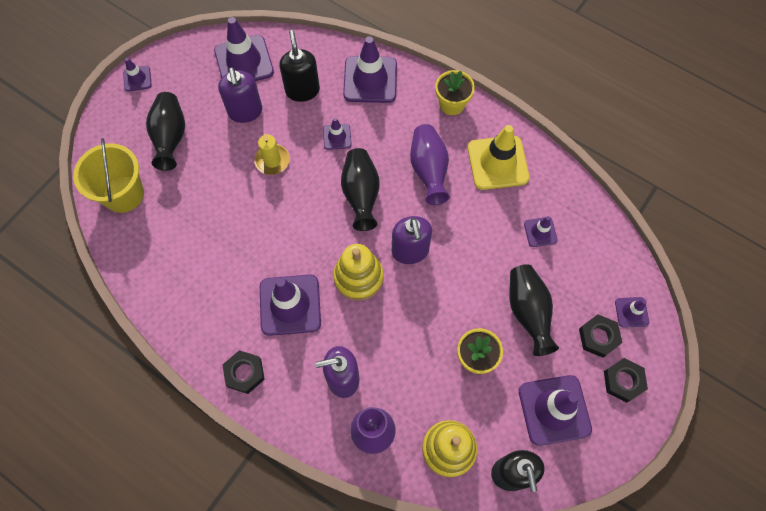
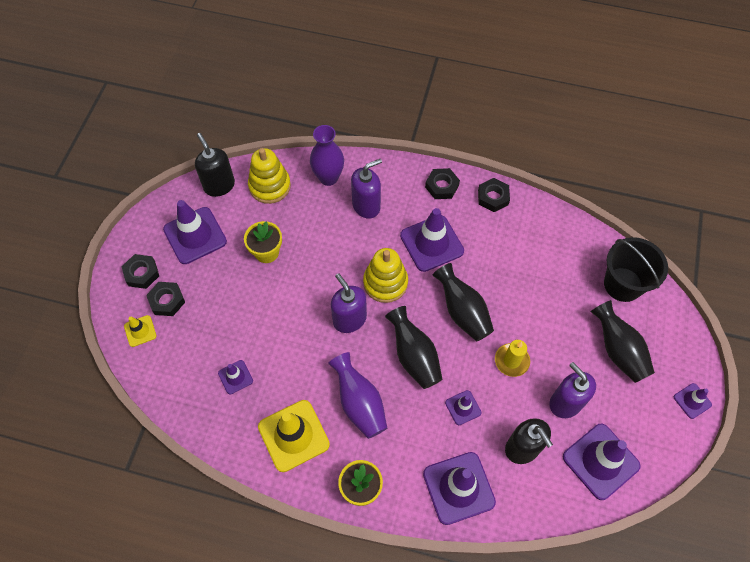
camera: 160 degrees right, 5 degrees down
yellow bucket [73,138,144,213] -> black bucket [604,237,668,302]
black vase [509,264,559,356] -> black vase moved to [433,263,494,341]
purple traffic cone [615,297,649,328] -> yellow traffic cone [124,315,156,347]
none -> black nut [478,178,510,212]

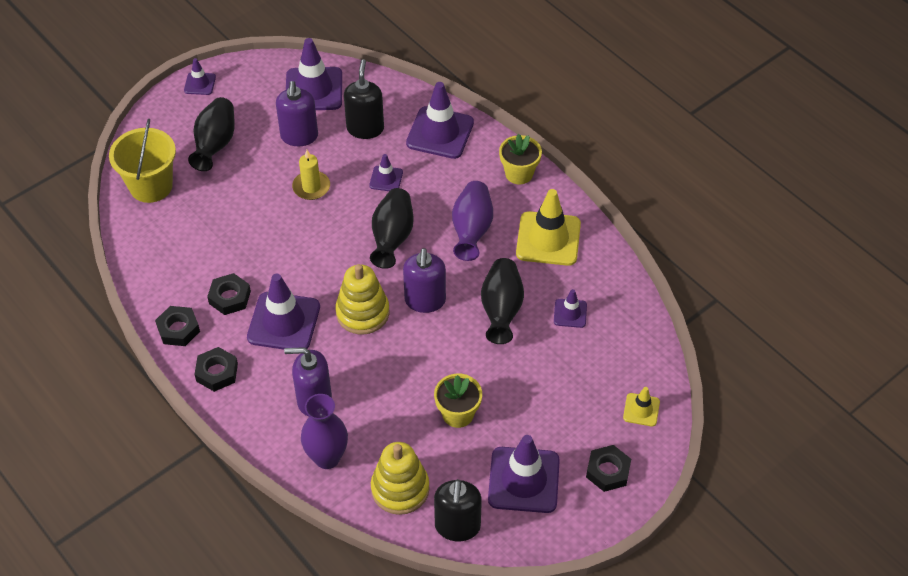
camera: 145 degrees left, 10 degrees down
black nut [146,282,185,316] -> black nut moved to [207,273,251,315]
black vase [433,263,494,341] -> black vase moved to [481,258,524,344]
black bucket [604,237,668,302] -> yellow bucket [109,119,176,203]

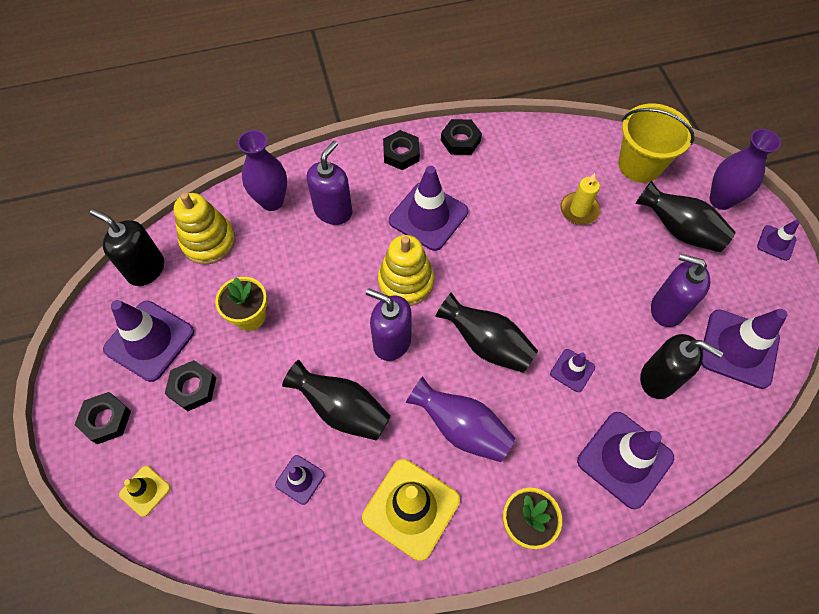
camera: 115 degrees right, 10 degrees up
black nut [207,273,251,315] -> black nut moved to [165,360,216,411]
yellow candle [292,150,330,200] -> yellow candle moved to [560,173,600,225]
none -> purple vase [710,129,781,210]

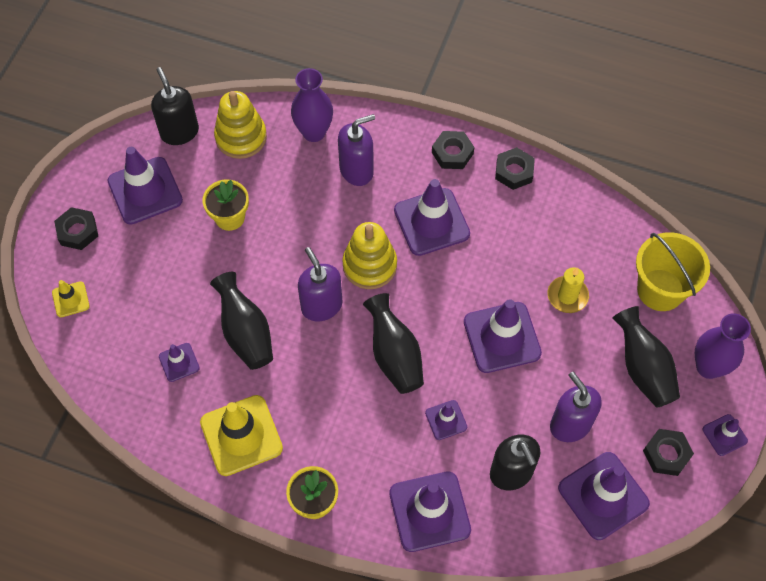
camera: 35 degrees right, 0 degrees up
black nut [165,360,216,411] -> black nut moved to [643,429,694,476]
purple vase [406,376,515,462] -> none
none -> purple traffic cone [464,299,542,373]

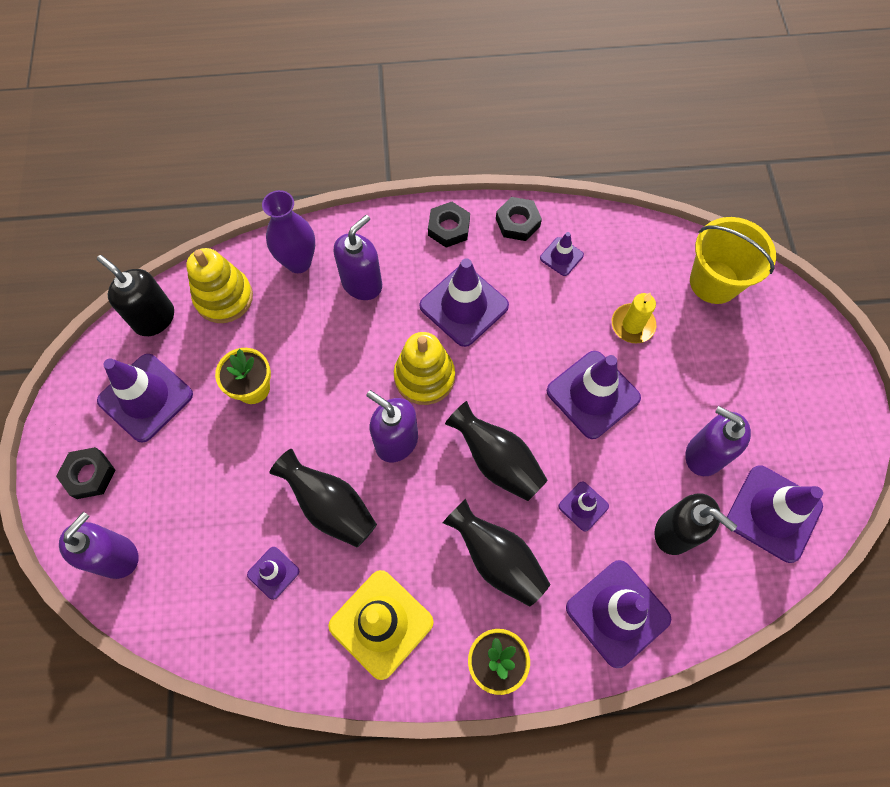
camera: 25 degrees left, 5 degrees up
yellow traffic cone [52,280,90,317] -> purple soap dispenser [59,512,139,579]
black vase [612,306,680,408] -> black vase moved to [442,499,550,606]
black nut [643,429,694,476] -> none
purple vase [695,313,751,379] -> none
purple traffic cone [703,414,748,456] -> purple traffic cone moved to [540,232,584,276]

